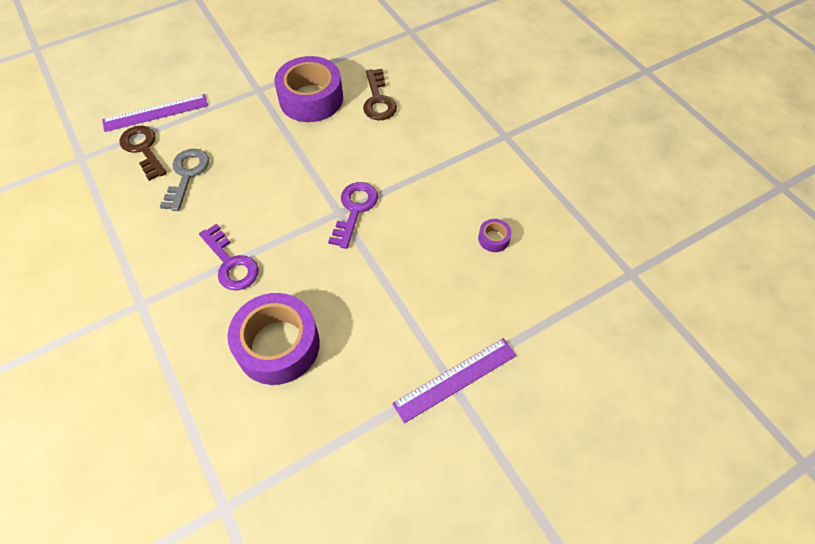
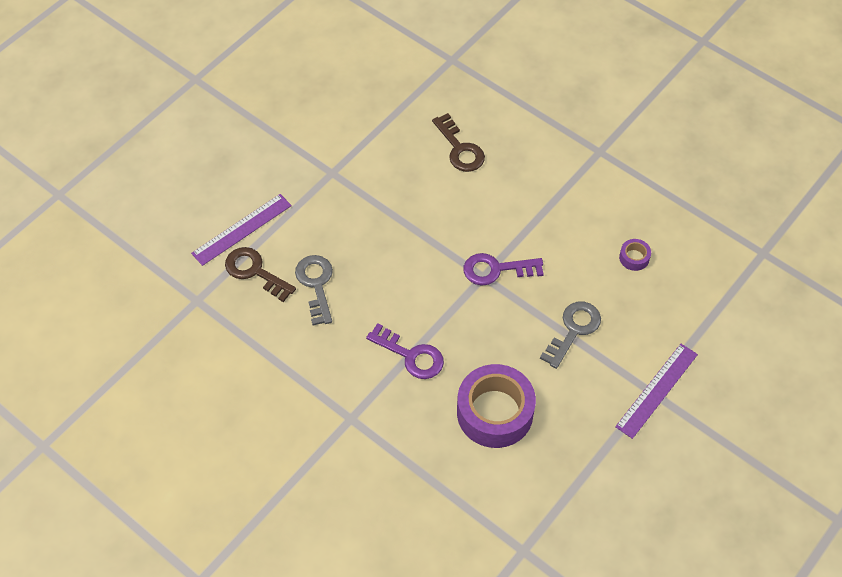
camera: 20 degrees left, 0 degrees up
purple tape [274,56,343,122] -> none
purple key [328,182,378,249] -> purple key turned 90 degrees counterclockwise [463,253,544,285]
none -> grey key [540,302,601,369]

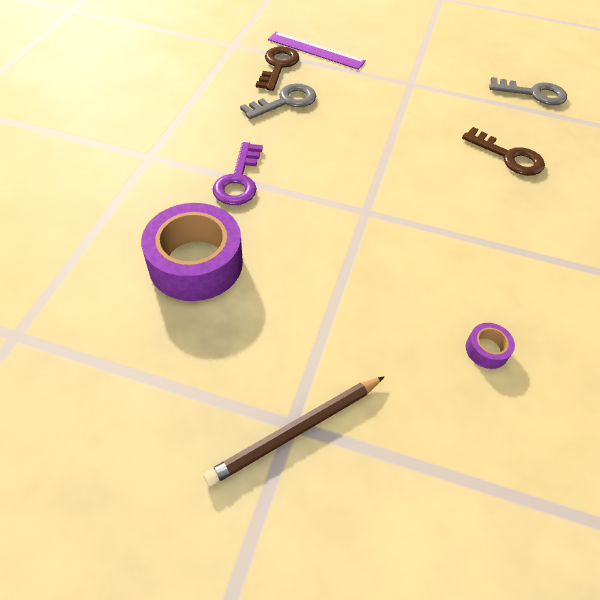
camera: 65 degrees right, 5 degrees down
brown key [432,113,485,172] -> brown key turned 90 degrees counterclockwise [462,127,545,176]
purple key [463,253,544,285] -> none
grey key [540,302,601,369] -> grey key moved to [489,77,567,105]
purple ruler [615,344,698,439] -> brown pencil [203,377,384,486]

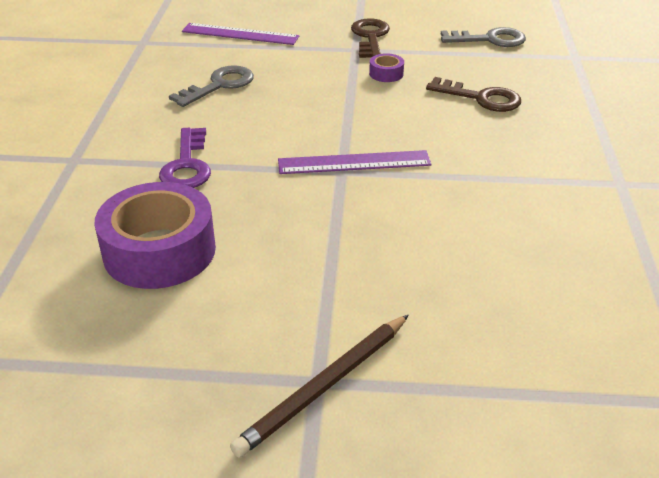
camera: 10 degrees left, 15 degrees down
brown key [256,47,299,91] -> brown key moved to [351,18,390,58]
purple tape [466,323,515,369] -> purple tape moved to [369,53,404,82]
none -> purple ruler [278,150,431,174]

